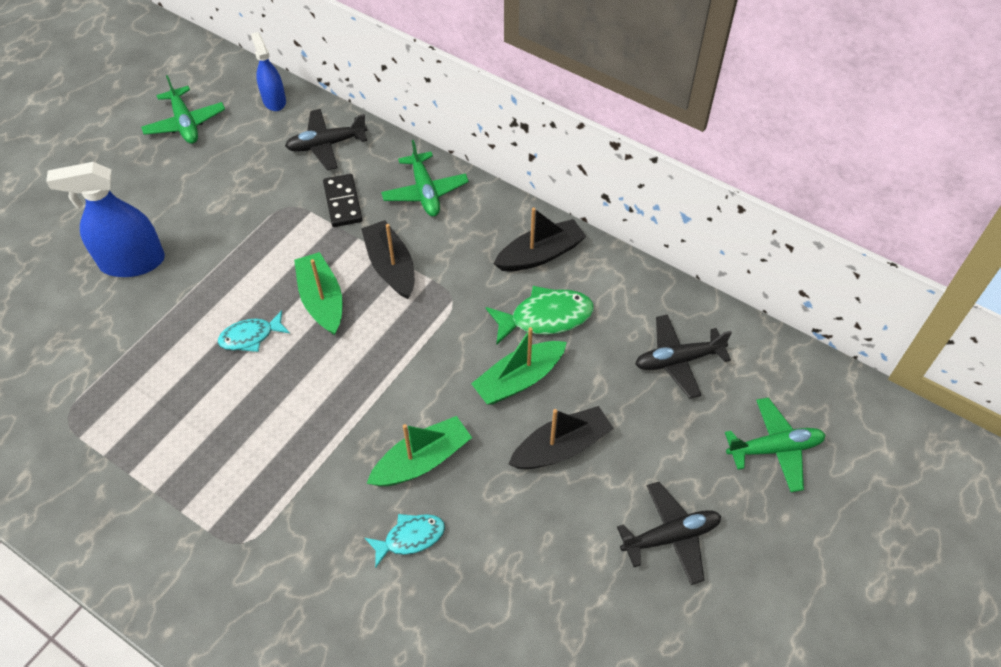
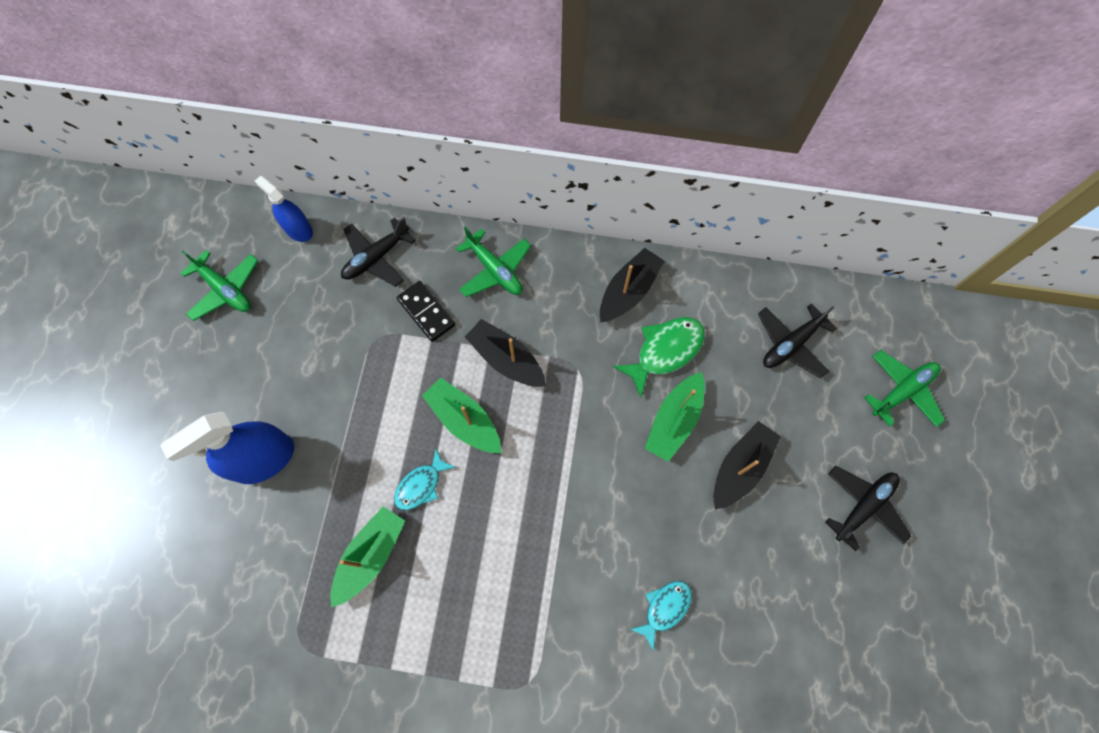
camera: 25 degrees left, 15 degrees up
green boat [366,416,472,486] -> green boat moved to [330,507,405,607]

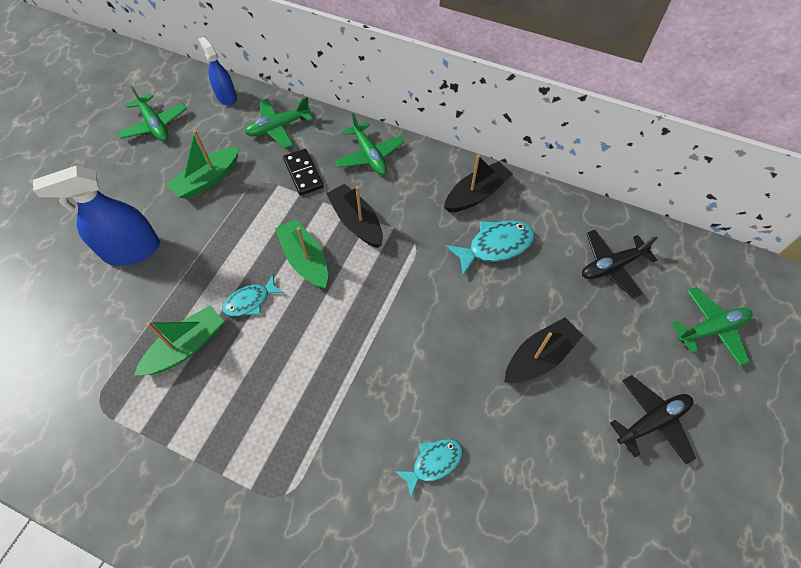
camera: 15 degrees right, 10 degrees down
black plane [341,217,416,287] -> green plane [245,97,313,148]
green fish [613,317,705,398] -> turquoise fish [446,221,535,276]
green boat [645,372,705,462] -> green boat moved to [167,130,239,199]

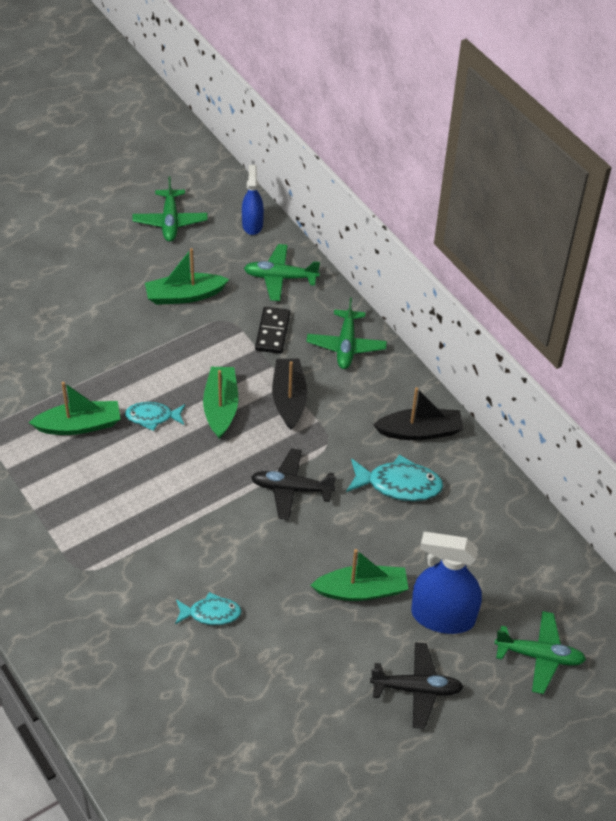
camera: 30 degrees right, 10 degrees down
blue spray bottle [33,166,160,266] -> blue spray bottle moved to [411,532,482,634]
black boat [504,317,583,383] -> green boat [310,549,408,601]
black plane [582,230,658,298] -> black plane moved to [251,448,336,520]

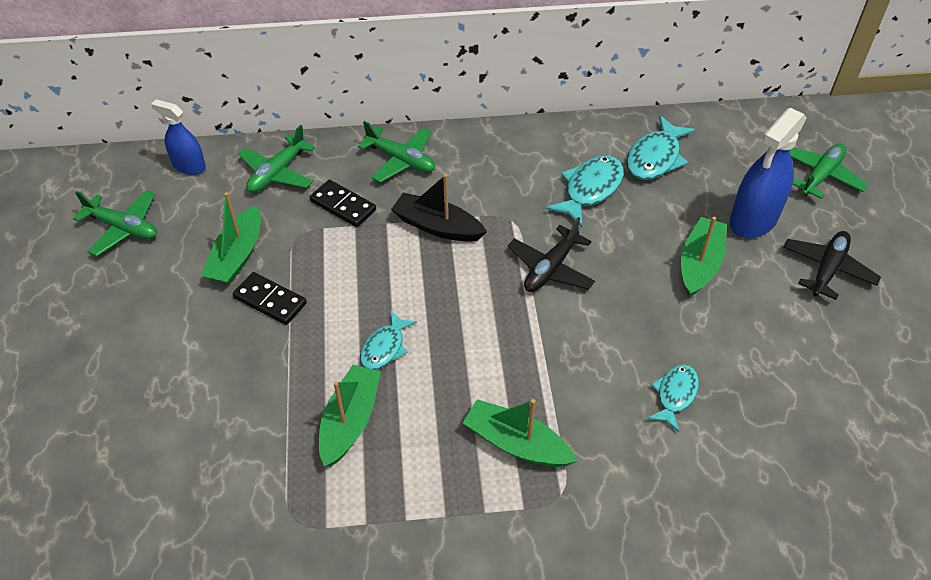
camera: 60 degrees left, 0 degrees up
green boat [203,367,238,439] -> green boat moved to [463,399,577,467]
black boat [373,387,464,440] -> none
none -> black domino [233,272,307,325]
none -> turquoise fish [626,115,696,180]

